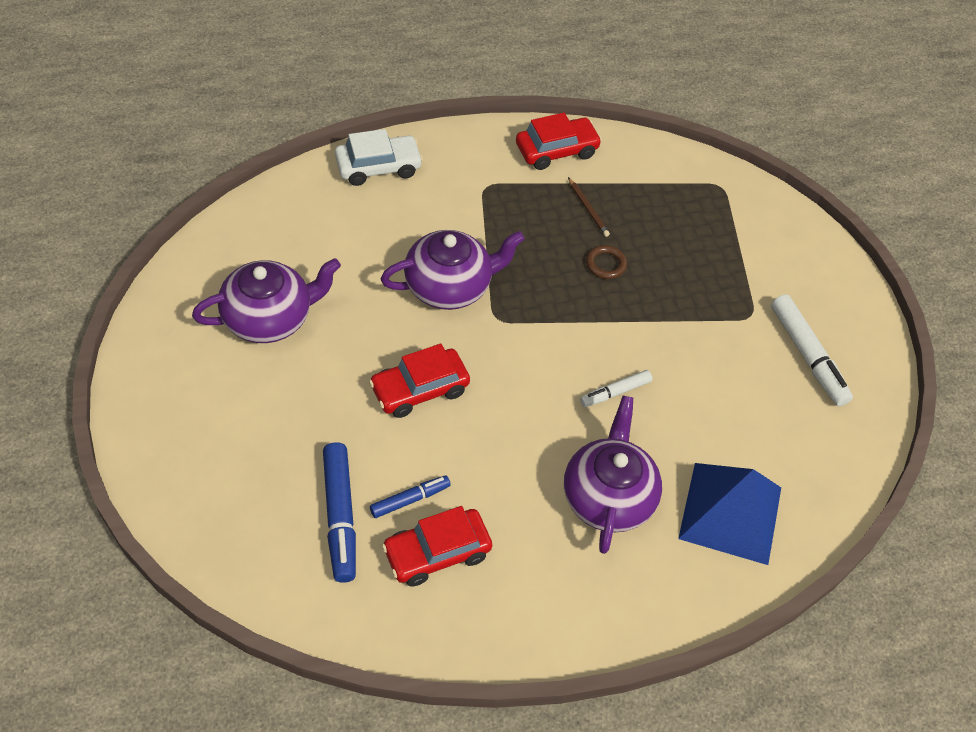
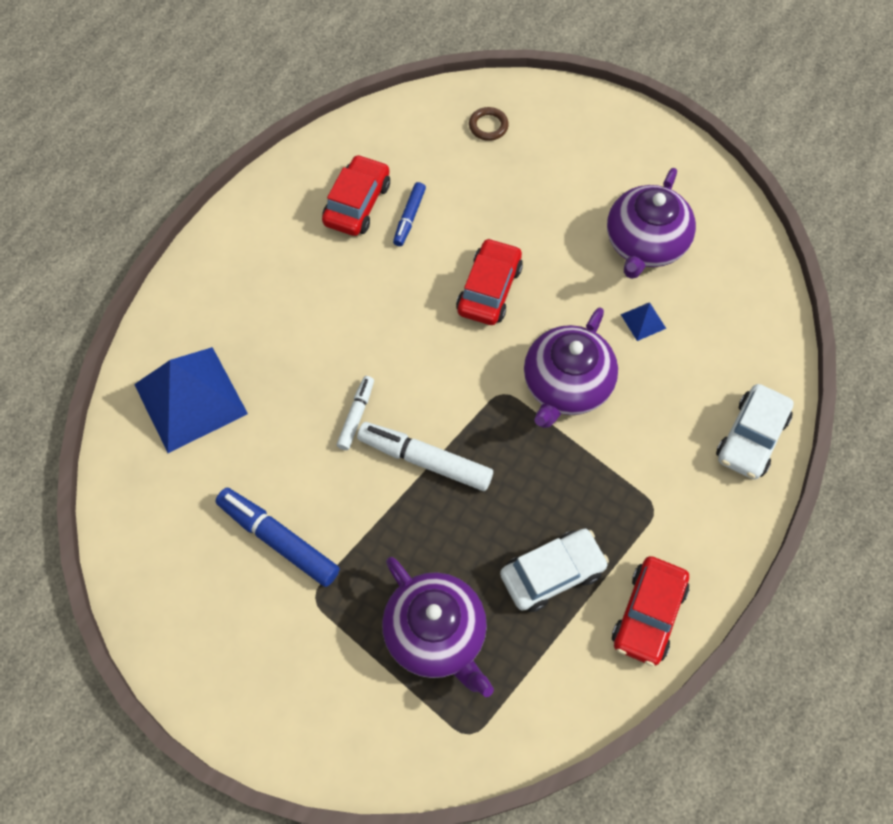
camera: 140 degrees right, 10 degrees up
blue marker [323,442,356,583] -> blue marker moved to [216,488,340,587]
purple teapot [564,396,662,554] -> purple teapot moved to [382,557,494,697]
brown pencil [568,177,610,237] -> white car [500,529,609,612]
brown ring [586,245,627,279] -> brown ring moved to [469,107,509,141]
white marker [771,294,853,406] -> white marker moved to [357,422,493,491]
none -> blue pyramid [621,302,666,341]

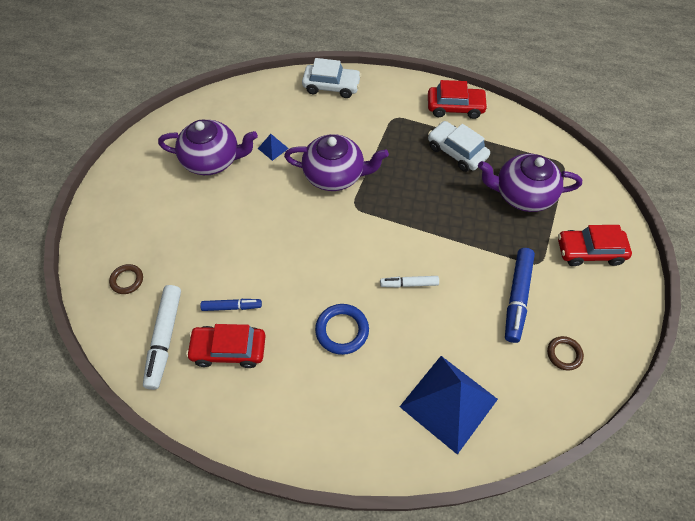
camera: 110 degrees left, 5 degrees down
white marker [357,422,493,491] -> white marker moved to [143,285,181,390]
purple teapot [382,557,494,697] -> purple teapot turned 120 degrees counterclockwise [478,154,582,212]
red car [456,238,523,325] -> red car moved to [558,225,632,266]
none -> blue ring [315,304,369,355]
none -> brown ring [547,336,584,371]

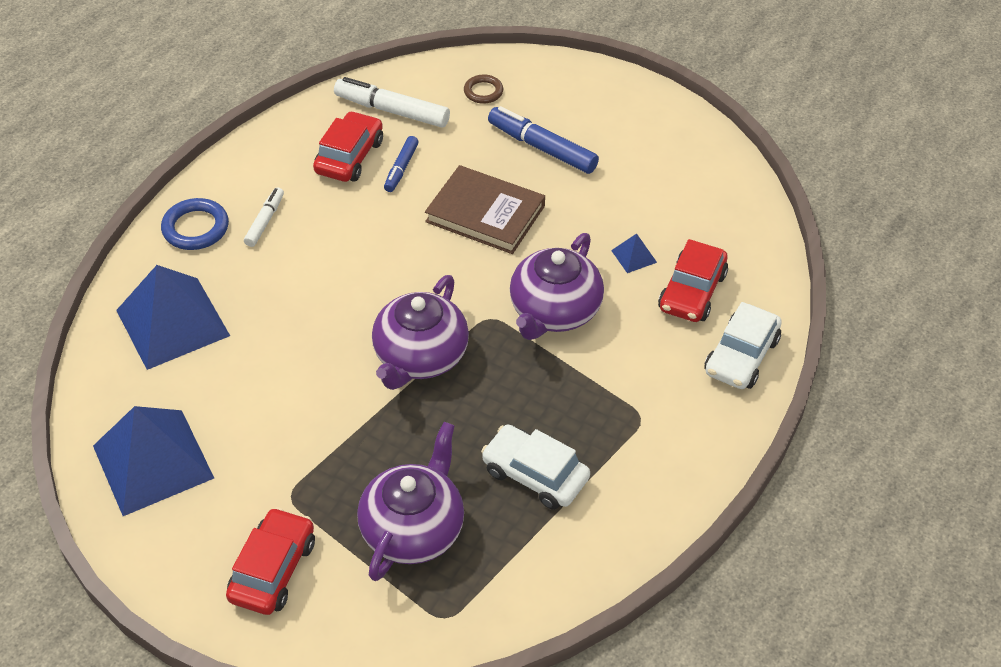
camera: 110 degrees right, 10 degrees down
purple teapot [158,120,258,175] -> purple teapot moved to [372,275,469,390]
blue ring [315,304,369,355] -> blue ring moved to [161,198,229,250]
white marker [380,276,439,288] -> white marker moved to [244,187,284,247]
red car [428,80,488,119] -> red car moved to [658,239,728,322]
white car [428,121,490,172] -> white car turned 120 degrees counterclockwise [481,425,590,510]
blue marker [505,248,535,343] -> blue marker moved to [488,106,599,174]
brown ring [547,336,584,371] -> blue pyramid [93,406,214,516]
none -> brown book [425,165,545,254]

